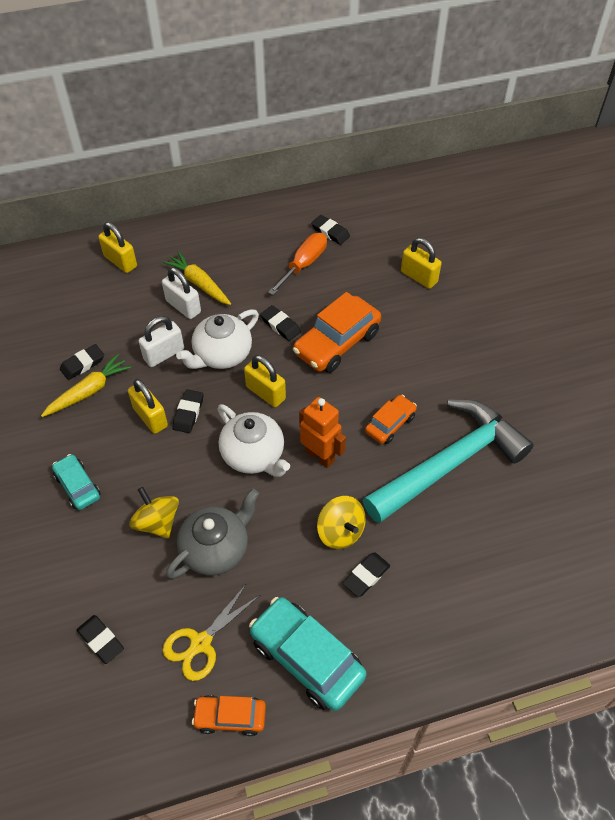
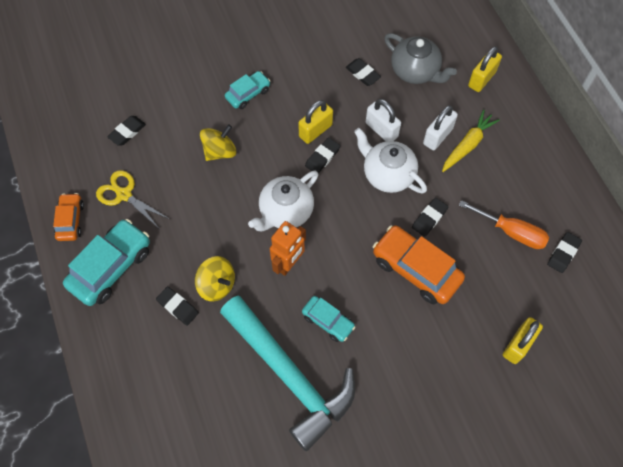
camera: 85 degrees right, 10 degrees up
yellow carrot [41,354,131,417] -> none
grey teapot [166,489,259,579] -> grey teapot moved to [384,33,457,84]
black eraser [172,389,203,433] -> black eraser turned 60 degrees counterclockwise [305,138,340,173]
yellow padlock [244,355,286,407] -> none
yellow spinning top [317,496,366,549] -> yellow spinning top turned 105 degrees counterclockwise [195,256,235,302]
orange car [365,395,417,444] -> turquoise car [302,296,355,342]

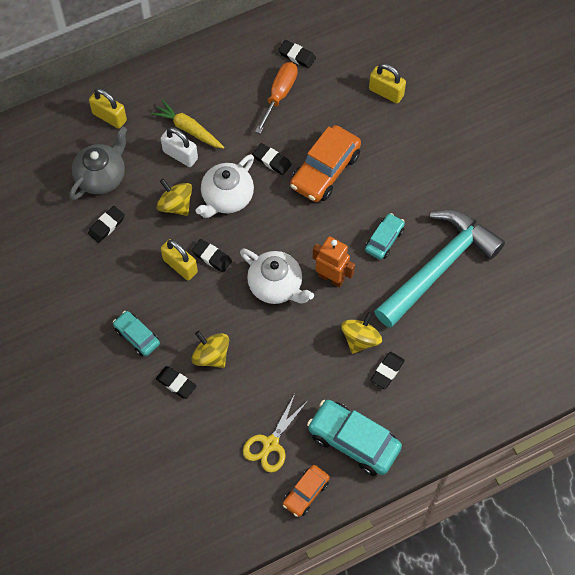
camera: 95 degrees left, 0 degrees up
orange car [53,193,84,241] -> orange car turned 45 degrees counterclockwise [283,465,330,517]
black eraser [107,116,146,146] -> black eraser moved to [156,366,197,399]
white padlock [366,99,401,141] -> yellow spinning top [157,179,192,216]

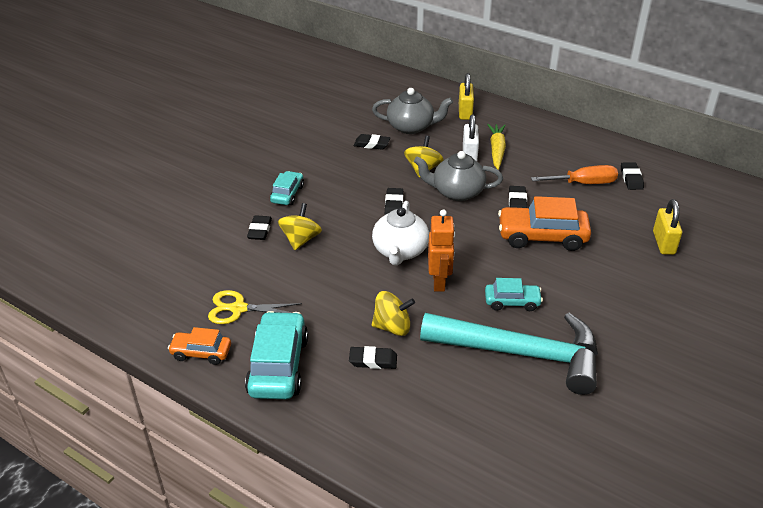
camera: 60 degrees right, 25 degrees down
yellow padlock [161,239,198,280] -> none
white teapot [196,154,254,218] -> grey teapot [414,151,503,201]

